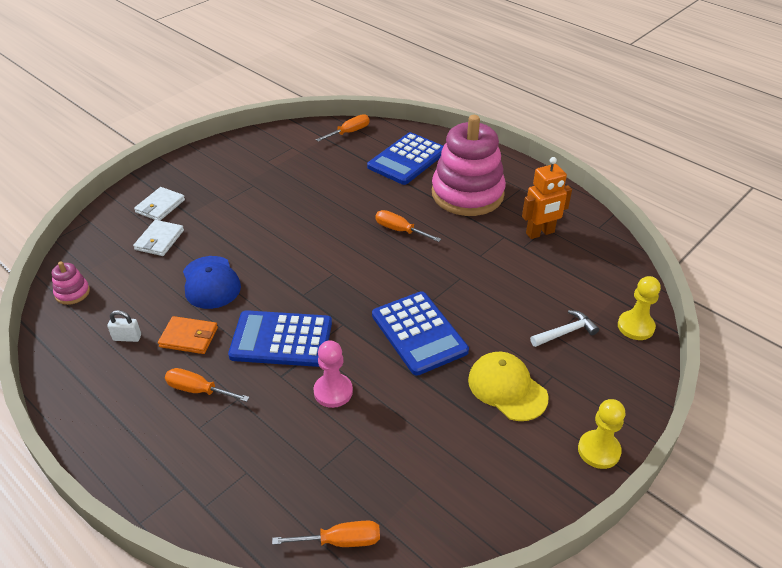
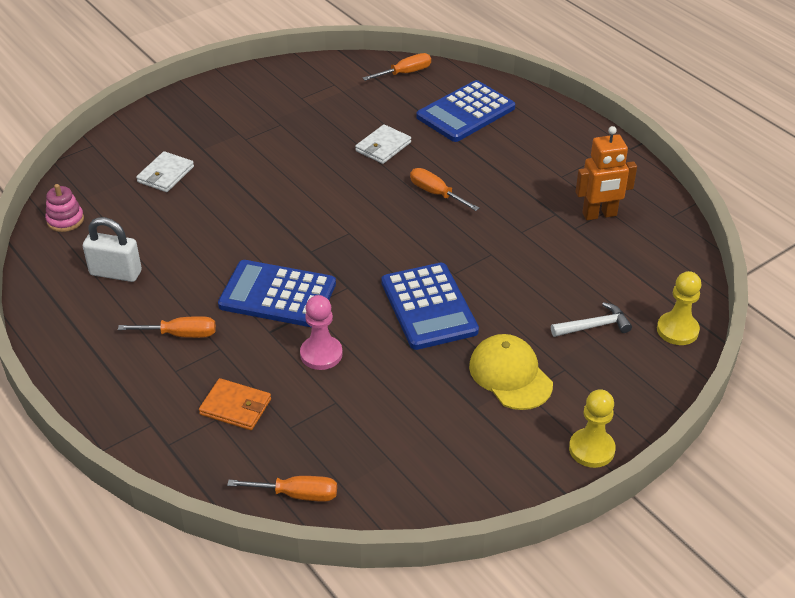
camera: 10 degrees right, 0 degrees up
white padlock [107,310,141,342] -> white padlock [83,217,142,282], size x1.71
white wallet [134,187,185,221] -> white wallet moved to [355,124,411,164]
orange wallet [158,316,218,354] -> orange wallet moved to [199,378,271,430]
orange screwdriver [165,368,250,402] -> orange screwdriver turned 150 degrees clockwise [118,316,216,338]
blue cap [183,256,241,309] -> none
pink stacking toy [432,115,506,216] -> none

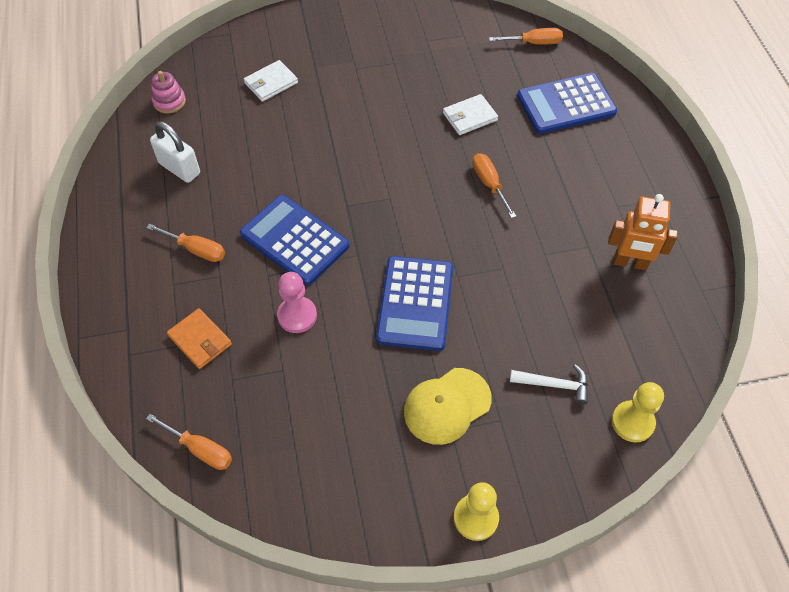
camera: 25 degrees right, 15 degrees up
yellow cap [469,334,553,410] -> yellow cap turned 120 degrees counterclockwise [404,368,492,445]

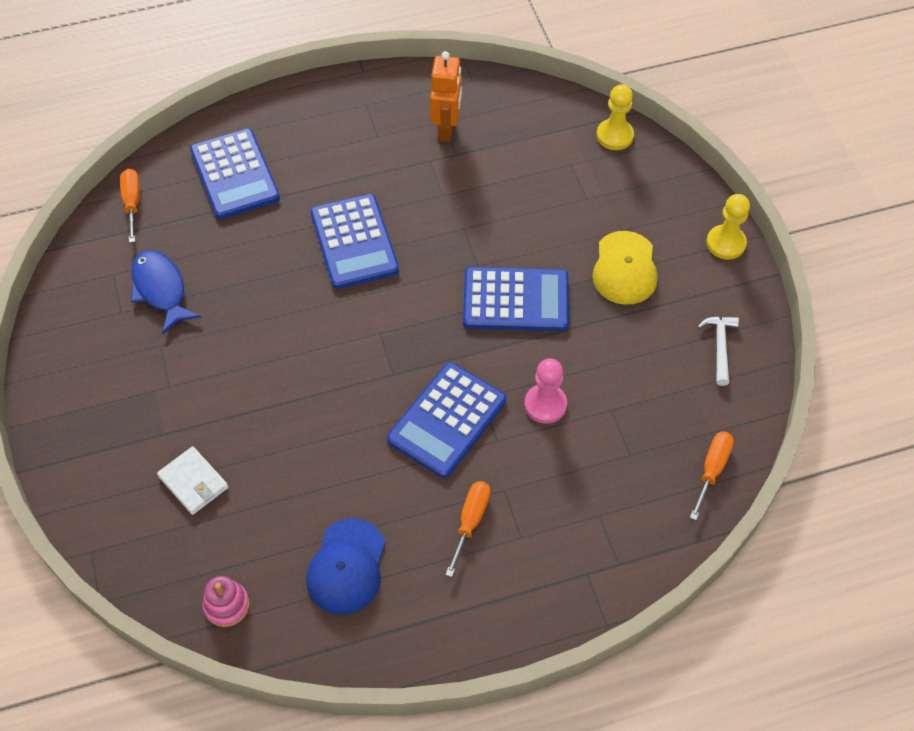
camera: 95 degrees left, 0 degrees up
white padlock [150,122,200,183] -> blue cap [306,518,385,615]
orange wallet [167,308,232,369] -> none
yellow cap [404,368,492,445] -> yellow cap turned 45 degrees clockwise [592,231,657,305]
white wallet [443,94,498,135] -> none
orange screwdriver [472,153,516,218] -> blue calculator [310,194,399,289]
white hammer [510,364,588,405] -> white hammer moved to [697,317,739,386]
none -> blue fish [131,250,201,334]

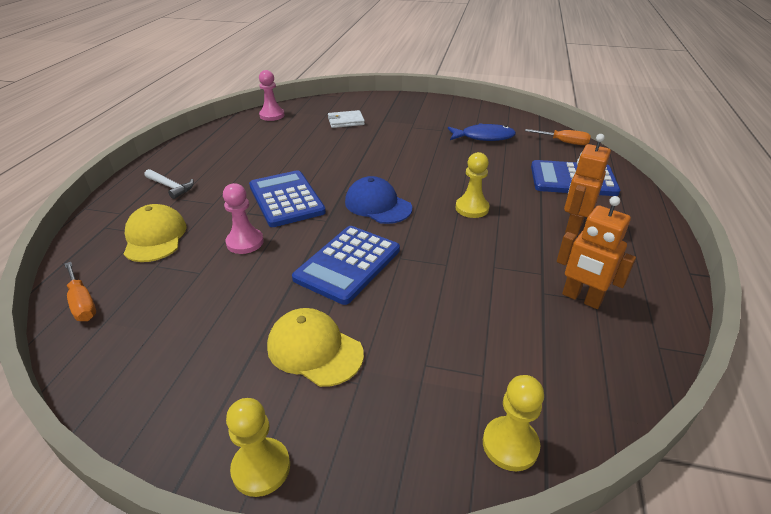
camera: 120 degrees right, 20 degrees down
pink stacking toy [202,576,249,627] -> pink pawn [259,70,285,121]
blue cap [306,518,385,615] -> blue cap moved to [345,176,412,224]
blue calculator [310,194,399,289] -> yellow pawn [456,152,489,218]
orange screwdriver [445,481,490,577] -> none
white hammer [697,317,739,386] -> white hammer moved to [145,169,194,199]
none -> yellow cap [124,204,187,262]
none -> orange robot [564,134,611,236]

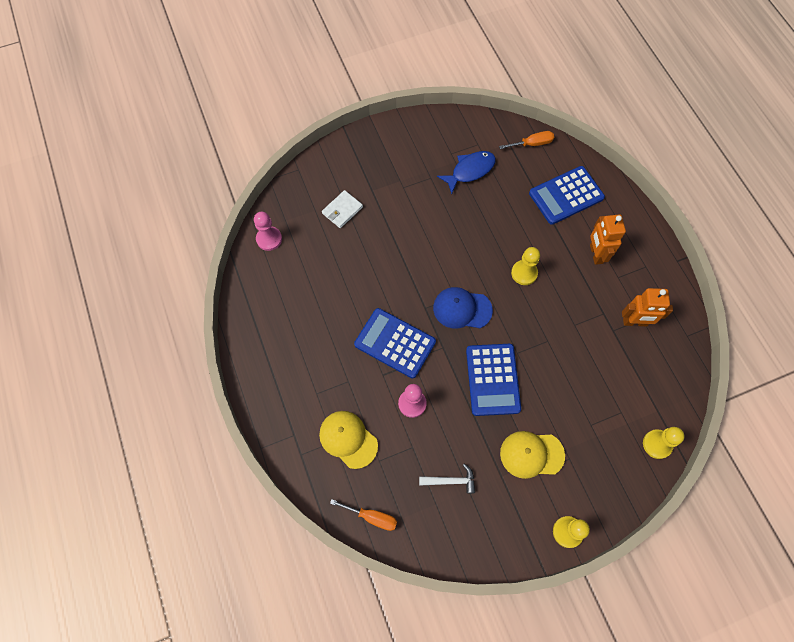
camera: 35 degrees left, 30 degrees up
white hammer [145,169,194,199] -> white hammer moved to [419,464,475,494]

